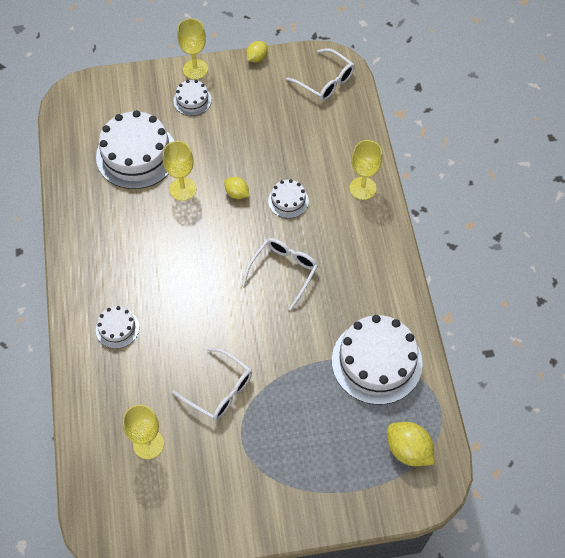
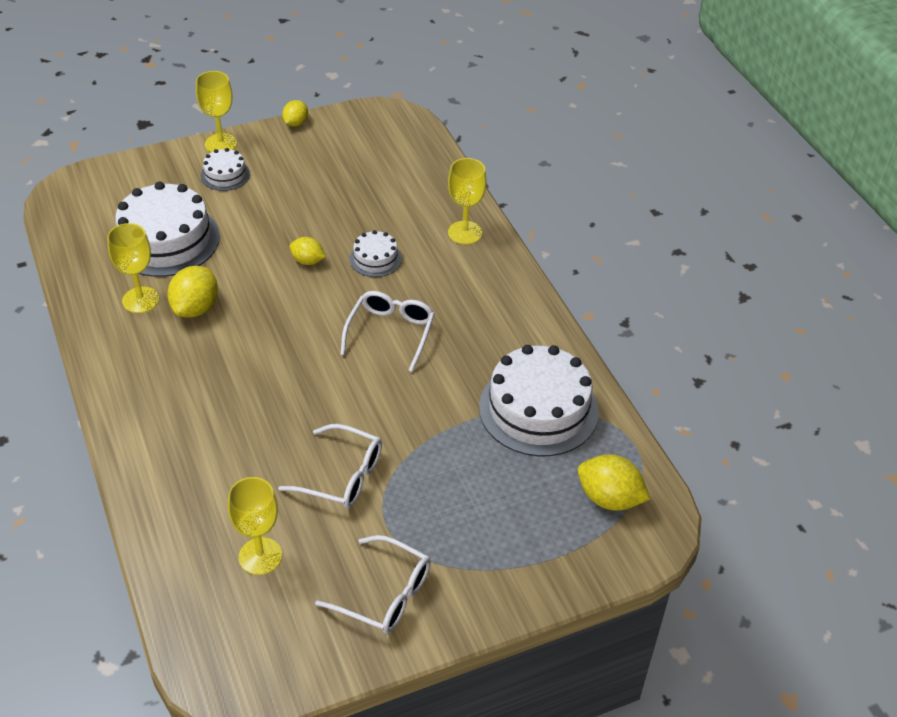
camera: 15 degrees left, 15 degrees down
white cake [96,306,139,349] -> none
yellow goblet [163,141,197,201] -> yellow goblet moved to [107,223,159,313]
white glasses [286,48,355,101] -> white glasses moved to [315,535,431,634]
none -> yellow lemon [167,266,218,318]

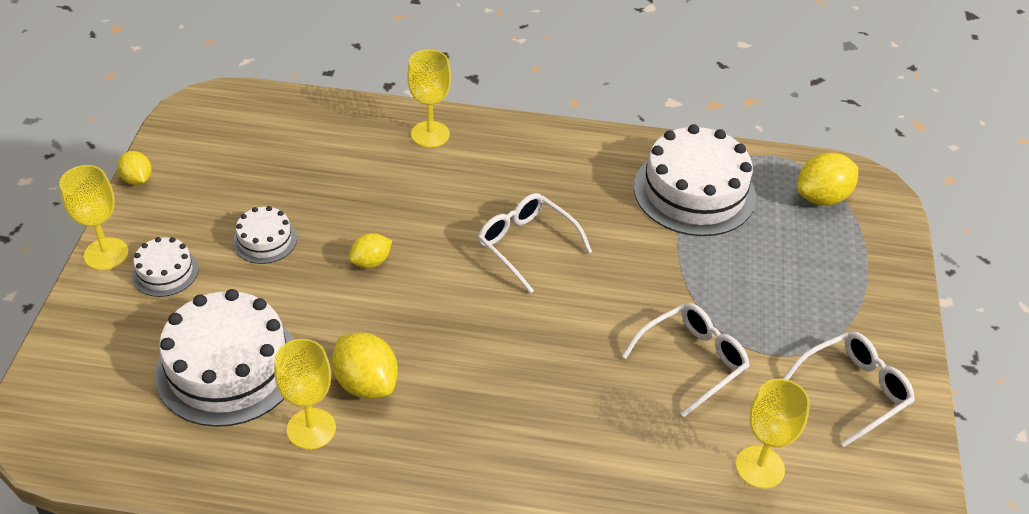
camera: 60 degrees left, 0 degrees up
white cake [349,230,402,277] -> white cake moved to [233,206,297,264]

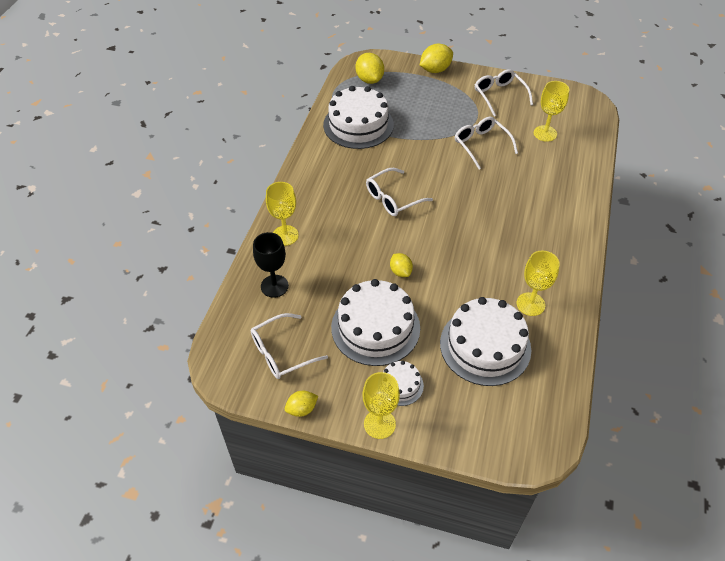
camera: 80 degrees left, 5 degrees up
white cake [233,206,297,264] -> white cake [331,279,420,366], size x2.05
yellow lemon [332,332,398,399] -> yellow lemon moved to [420,43,453,73]
none -> white glasses [251,313,328,379]
none -> black goblet [253,232,289,298]

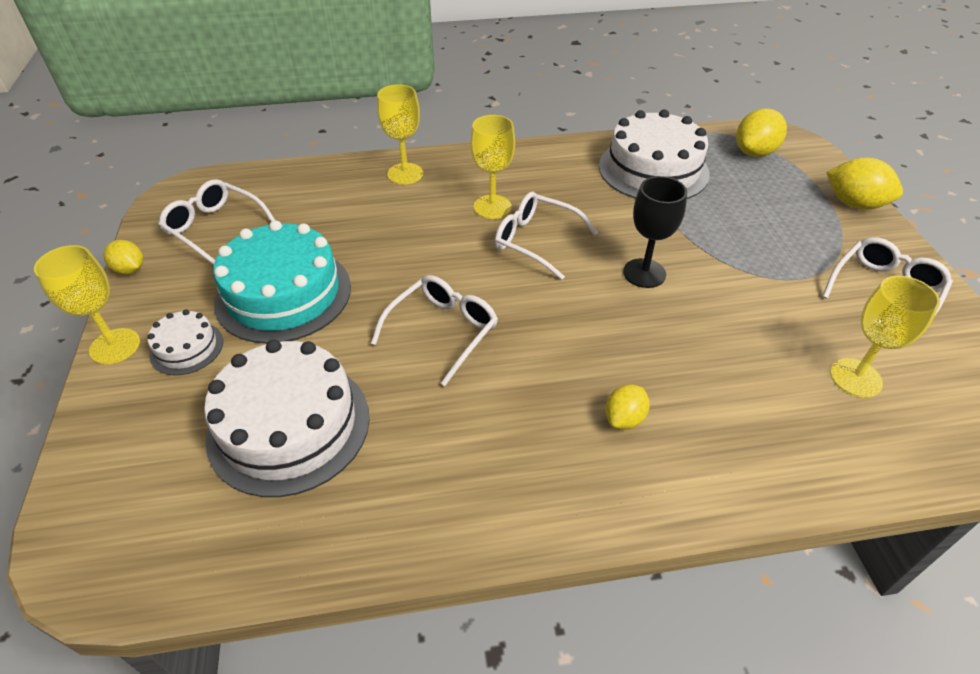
camera: 65 degrees right, 5 degrees down
black goblet [253,232,289,298] -> black goblet moved to [623,176,687,288]
white cake [331,279,420,366] -> turquoise cake [213,220,351,344]
yellow lemon [390,253,413,277] -> yellow lemon moved to [605,384,650,429]
white glasses [455,117,518,169] -> white glasses moved to [371,275,498,386]
yellow goblet [517,251,560,316] -> yellow goblet moved to [470,115,515,219]

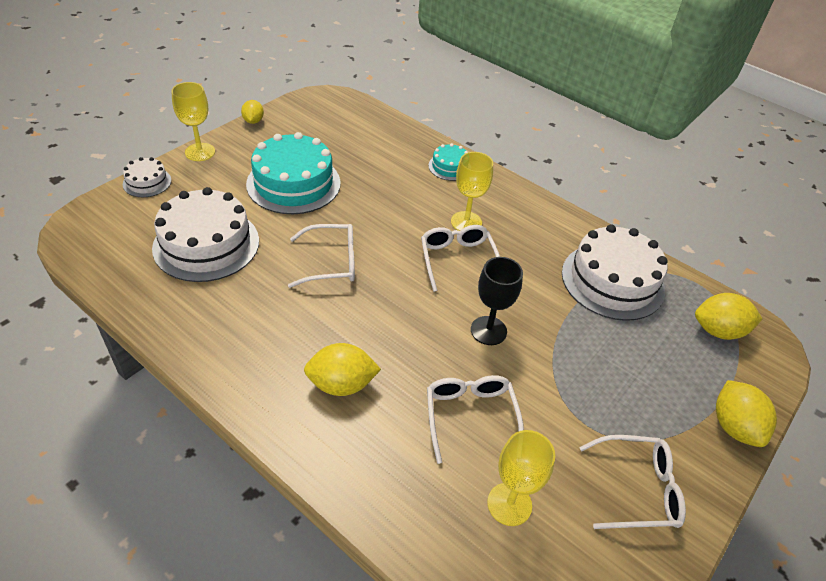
camera: 45 degrees right, 0 degrees up
white cake [147,310,223,375] -> white cake moved to [123,157,171,197]
white glasses [158,179,275,265] -> white glasses moved to [427,375,524,464]
yellow goblet [377,84,423,185] -> turquoise cake [428,143,468,181]
yellow lemon [605,384,650,429] -> yellow lemon [304,343,381,396], size x1.64

